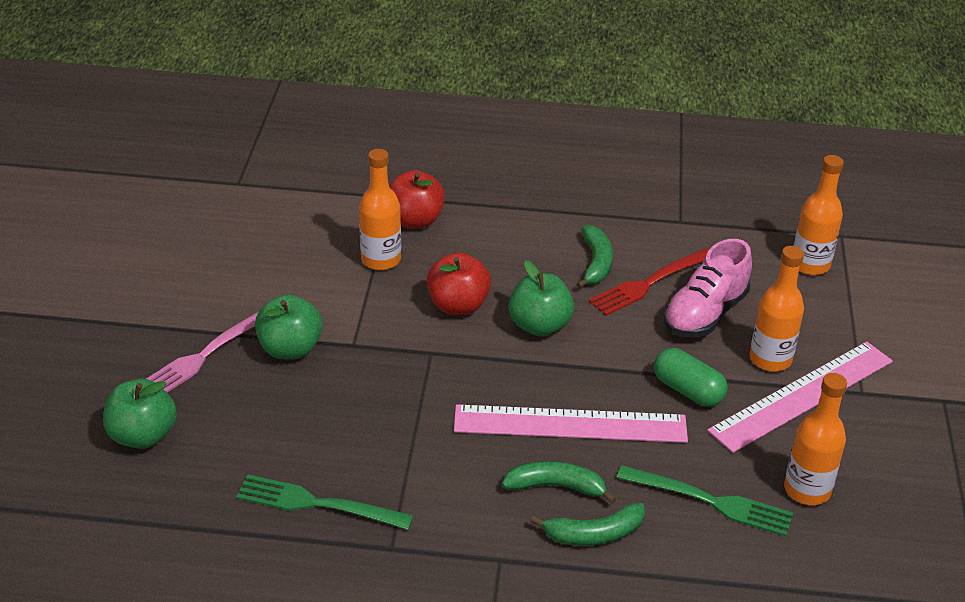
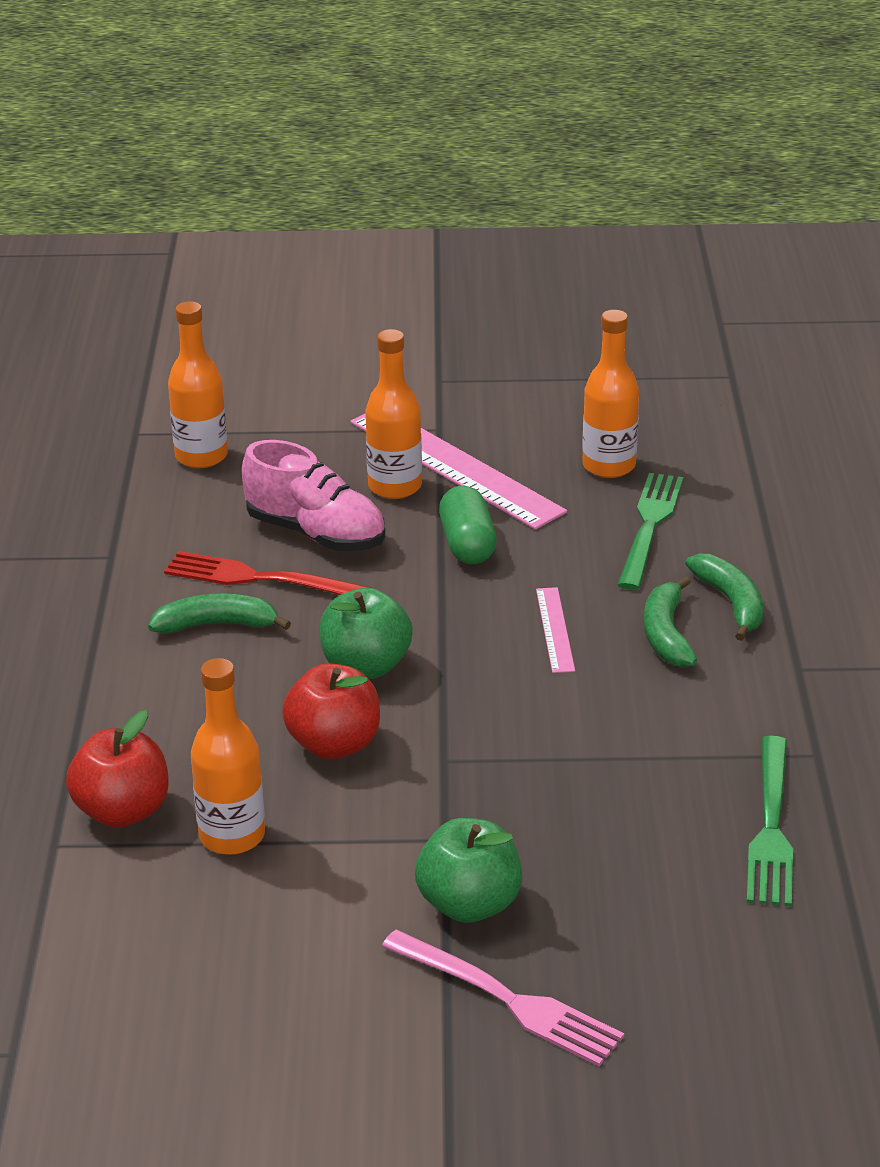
camera: 95 degrees left, 5 degrees down
green apple [103,379,177,449] -> none
pink ruler [454,404,688,443] -> pink ruler [536,587,575,673], size x0.46
red fork [589,248,709,316] -> red fork turned 150 degrees clockwise [164,551,372,595]
green capsule [654,348,728,407] -> green capsule turned 45 degrees counterclockwise [439,486,497,564]

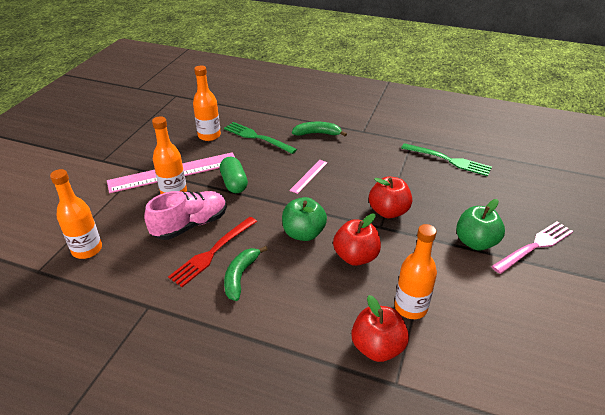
camera: 70 degrees left, 5 degrees up
green capsule [439,486,497,564] -> green capsule turned 60 degrees clockwise [220,157,248,193]
pink ruler [536,587,575,673] -> pink ruler turned 75 degrees counterclockwise [289,160,328,194]
green banana [644,576,697,667] -> none
none -> red apple [369,177,412,218]

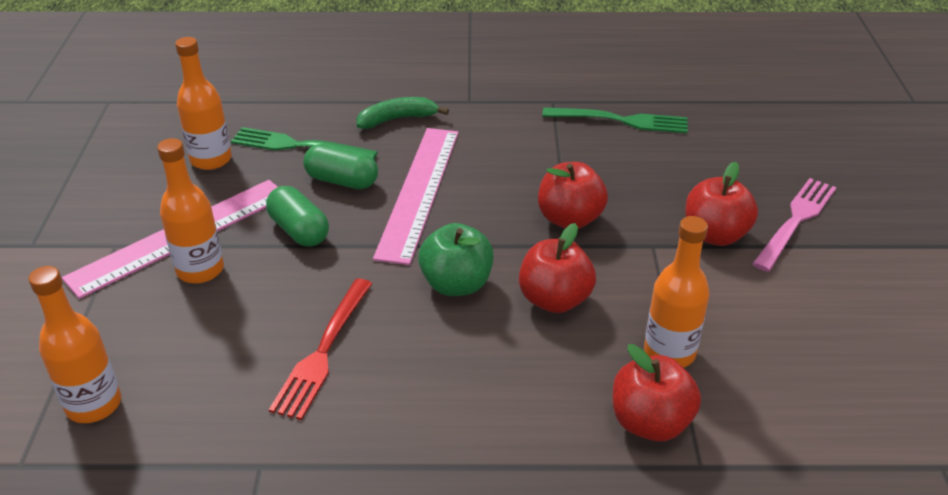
camera: 20 degrees left, 0 degrees up
pink shoe [144,191,227,240] -> none
green banana [224,246,268,301] -> none
pink ruler [289,160,328,194] -> pink ruler [373,128,459,265], size x2.16
green apple [456,199,505,250] -> red apple [685,162,758,246]
none -> green capsule [304,144,378,189]

